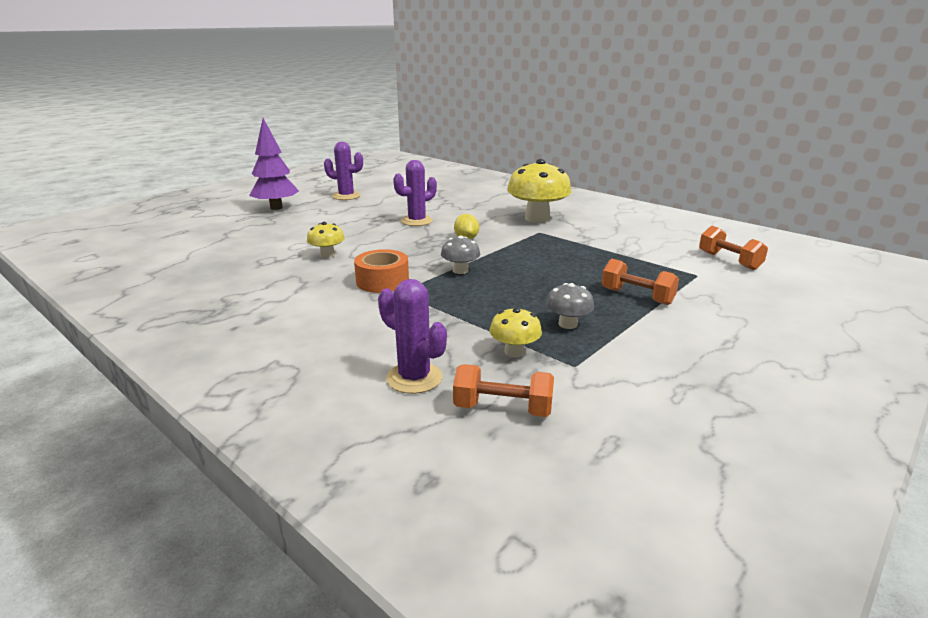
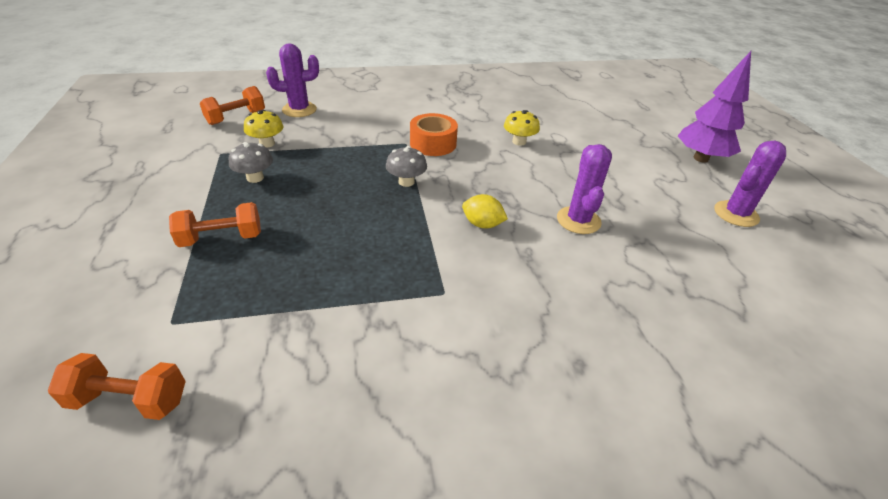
camera: 125 degrees right, 15 degrees up
yellow mushroom [507,159,571,223] -> none

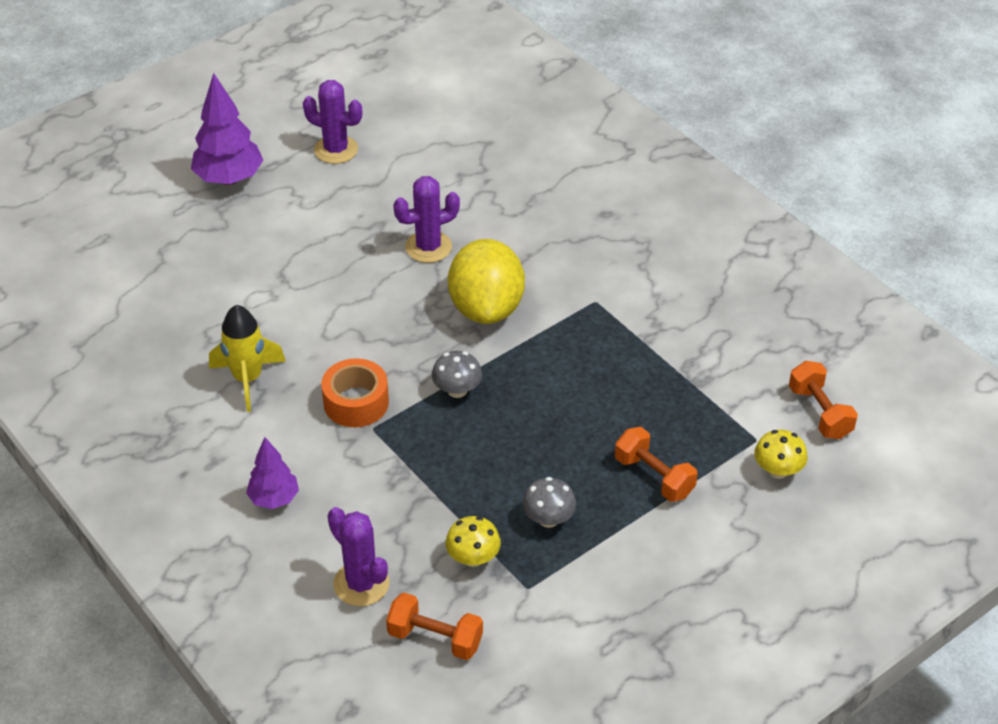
camera: 115 degrees left, 5 degrees up
yellow lemon [462,194,508,228] -> yellow lemon [448,239,525,324], size x2.16
yellow mushroom [504,110,540,146] -> yellow mushroom moved to [754,430,808,479]
none -> yellow rocket [209,305,286,412]
none -> purple tree [246,437,299,509]

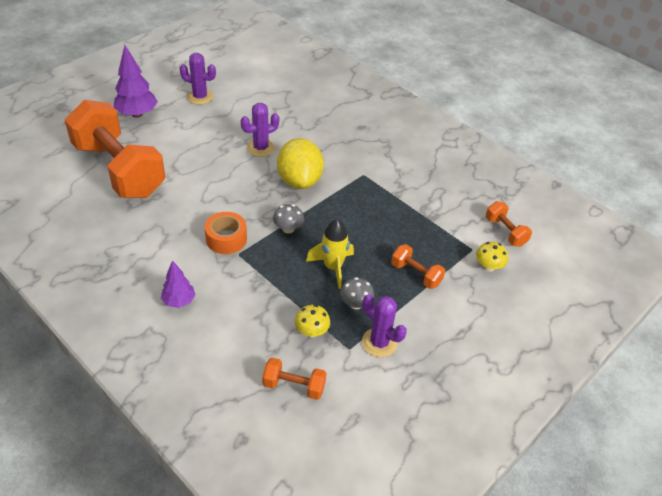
camera: 10 degrees left, 0 degrees up
yellow rocket [209,305,286,412] -> yellow rocket moved to [306,219,354,289]
purple cactus [328,507,390,606] -> purple cactus moved to [362,294,407,357]
none -> orange dumbbell [65,100,166,198]

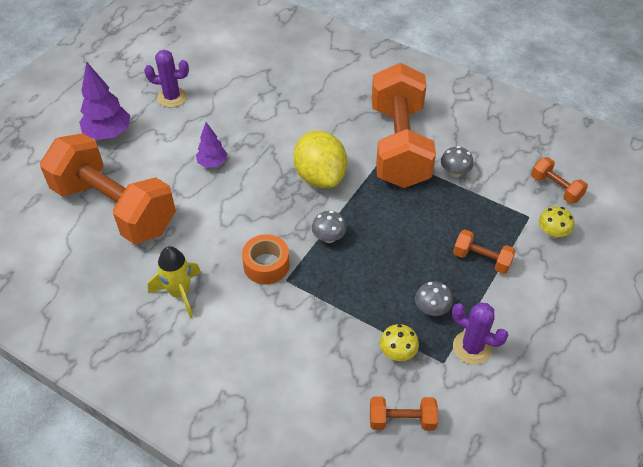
camera: 10 degrees left, 5 degrees up
purple tree [161,260,195,308] -> purple tree moved to [196,122,228,168]
purple cactus [241,103,279,157] -> none
yellow rocket [306,219,354,289] -> yellow rocket moved to [148,246,201,318]
none -> orange dumbbell [372,63,436,188]
none -> grey mushroom [441,146,474,177]

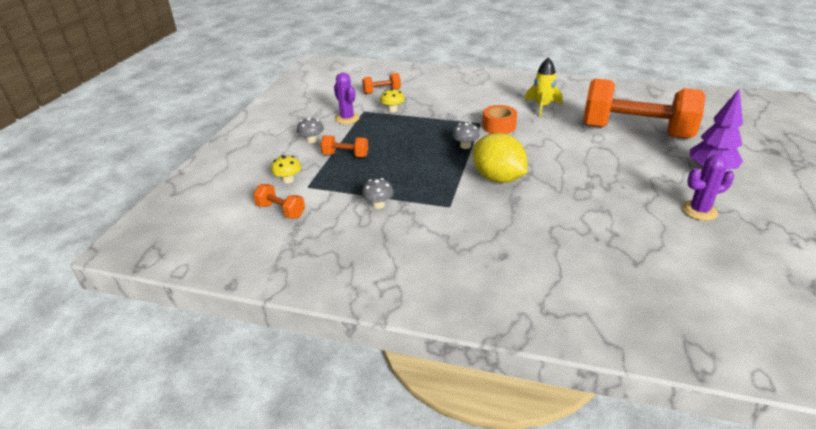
camera: 165 degrees right, 15 degrees down
purple tree [196,122,228,168] -> none
orange dumbbell [372,63,436,188] -> none
grey mushroom [415,281,453,316] -> grey mushroom moved to [297,117,324,143]
purple cactus [452,302,508,365] -> purple cactus turned 45 degrees clockwise [334,73,360,124]

